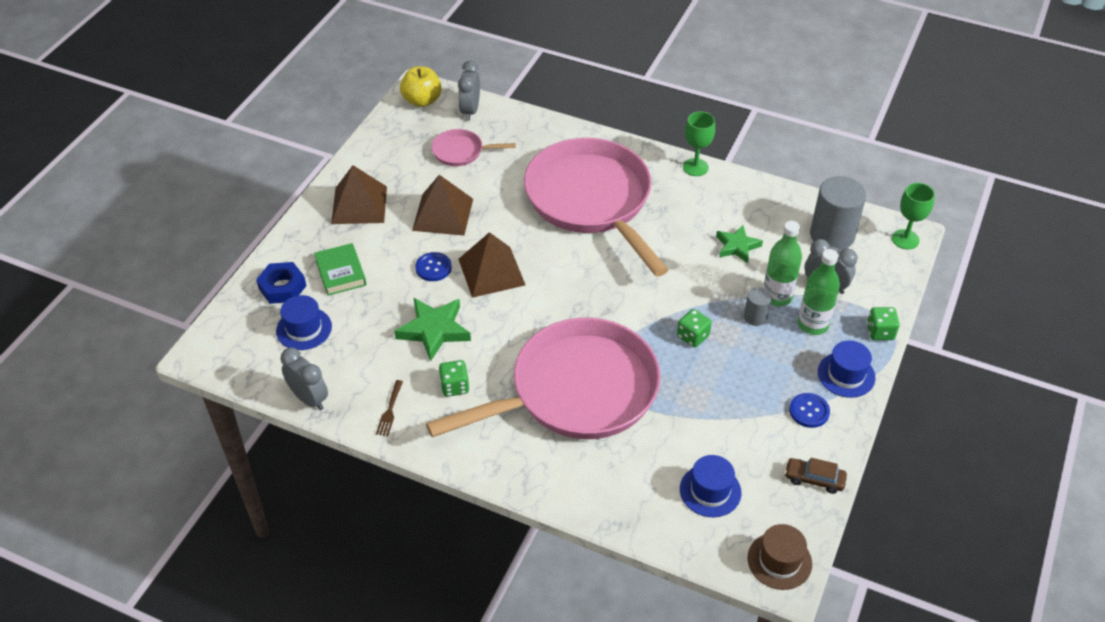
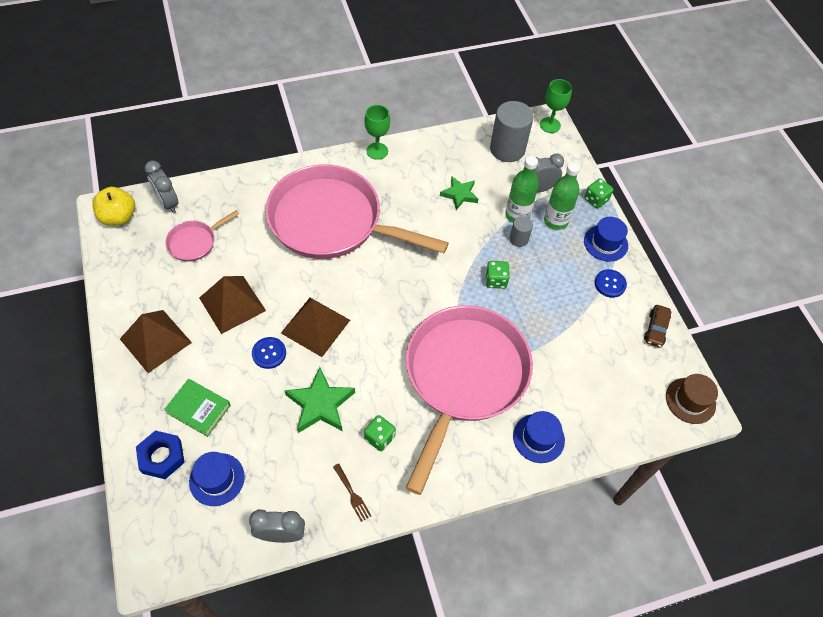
camera: 45 degrees left, 10 degrees up
blue hat [680,455,741,517] -> blue hat moved to [513,411,565,463]
brown car [785,458,847,494] -> brown car turned 45 degrees counterclockwise [644,305,671,348]

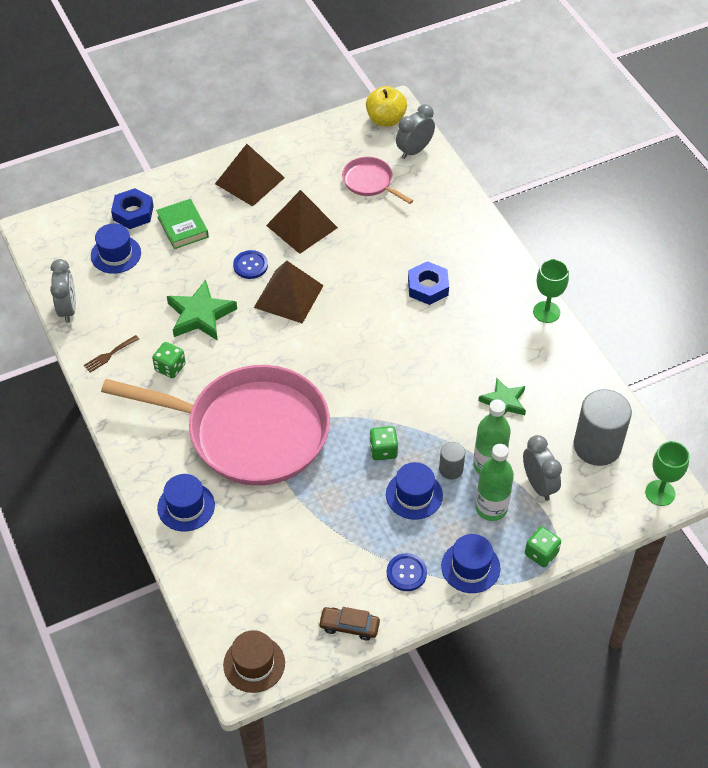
camera: 85 degrees right, 5 degrees down
green book [164,379,231,437] -> green book turned 45 degrees counterclockwise [156,199,209,249]
pink pan [266,164,449,259] -> blue nut [408,261,449,305]
none -> blue hat [386,462,443,520]

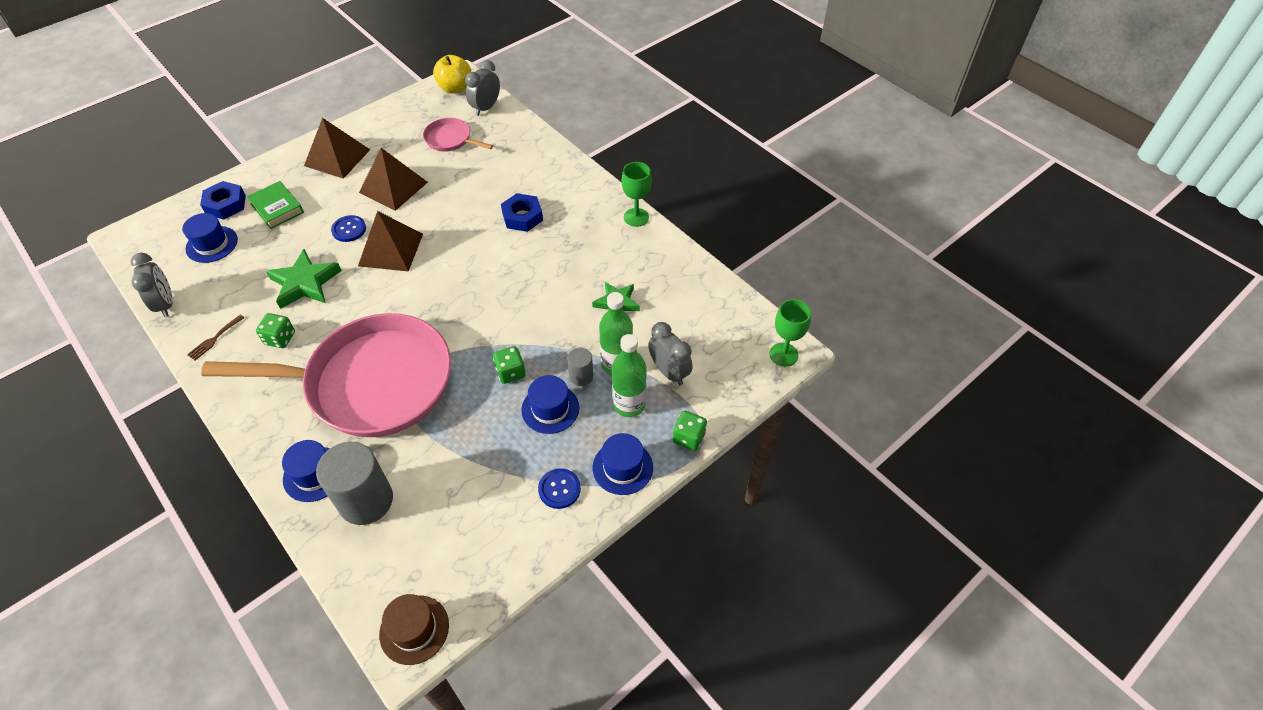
camera: 15 degrees left, 0 degrees up
brown car [318,607,380,640] -> none
grey cylinder [574,389,632,466] -> grey cylinder moved to [316,442,393,525]

